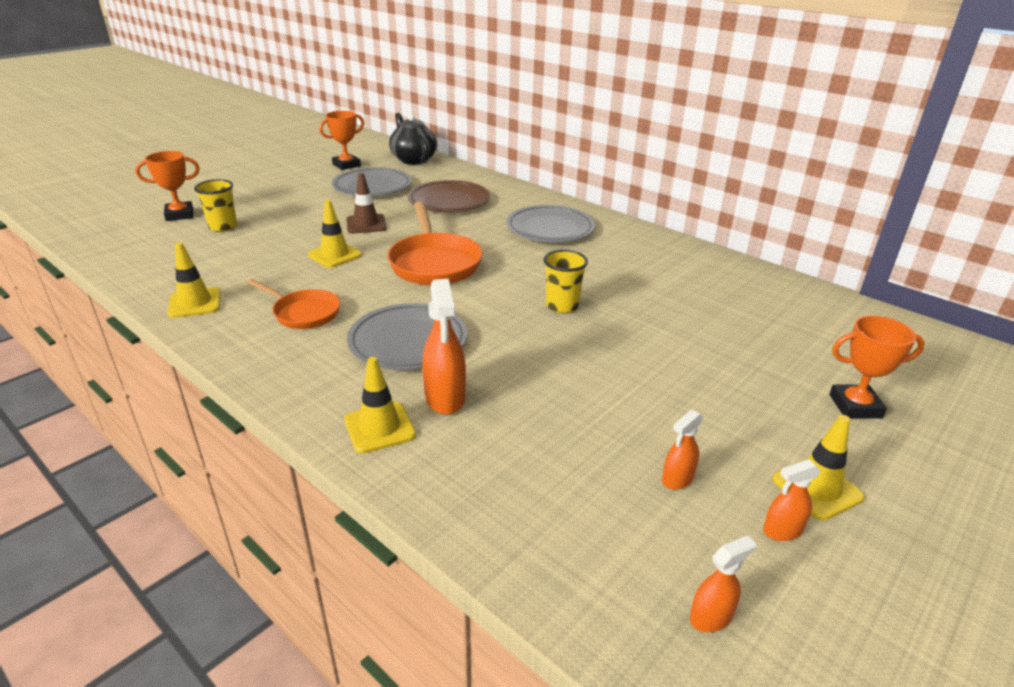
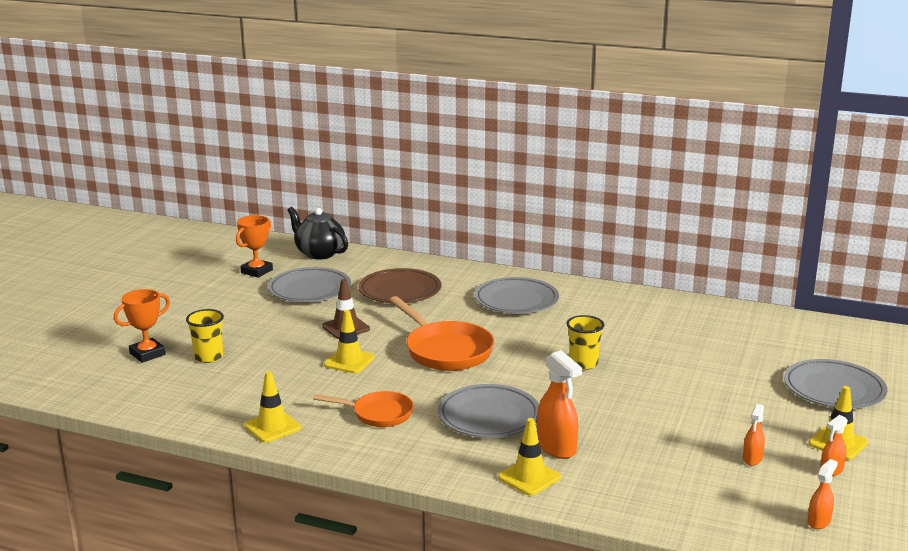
camera: 20 degrees left, 10 degrees down
orange trophy [829,315,925,418] -> grey plate [784,359,887,409]

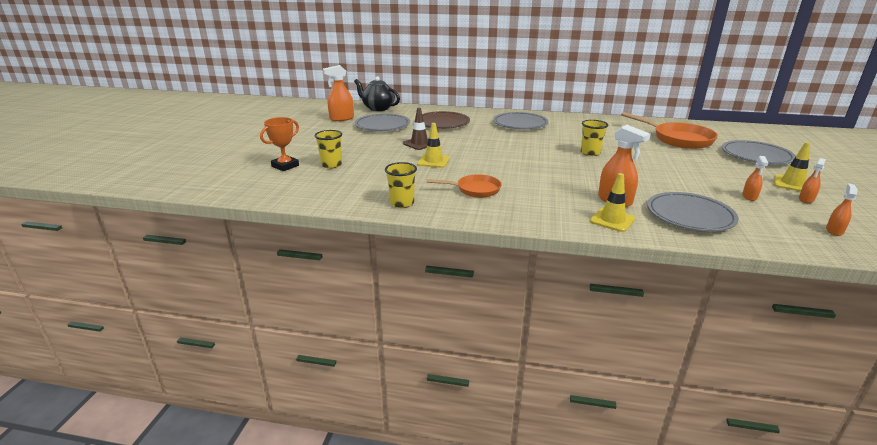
camera: 10 degrees left, 5 degrees up
orange trophy [236,215,273,278] -> orange spray bottle [323,65,354,121]
yellow traffic cone [244,371,301,443] -> yellow cup [385,162,417,208]
orange pan [389,296,494,371] -> orange pan moved to [621,112,718,149]
grey plate [438,384,539,438] -> grey plate moved to [647,192,739,232]

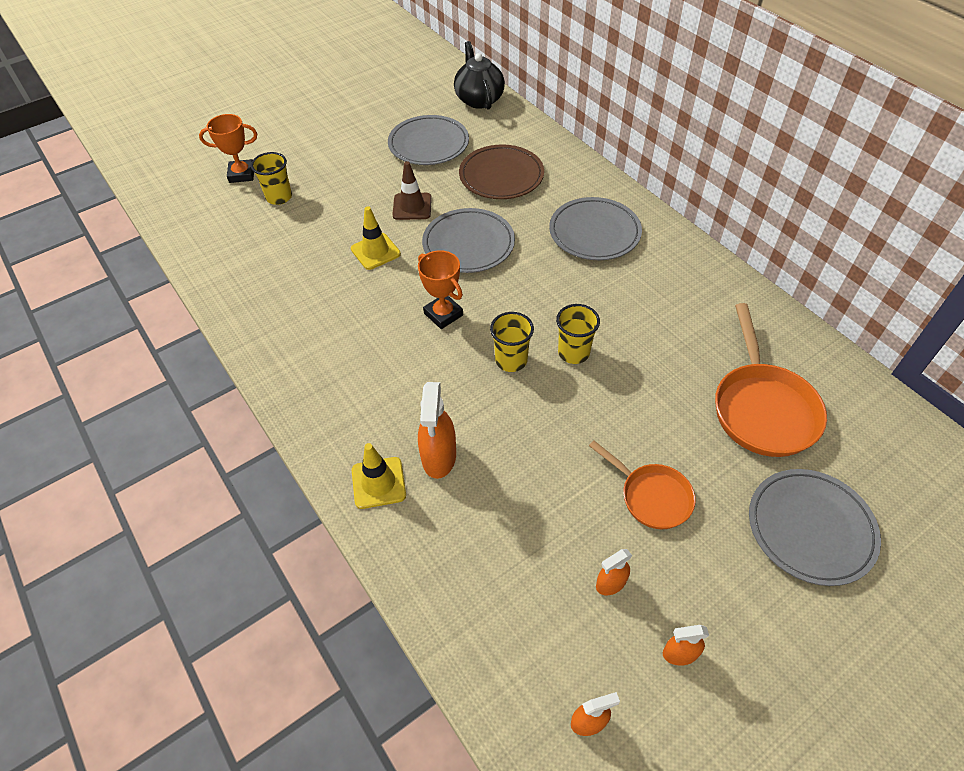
camera: 45 degrees right, 25 degrees up
orange spray bottle [323,65,354,121] -> none
yellow cup [385,162,417,208] -> yellow cup moved to [490,312,534,372]
orange pan [426,174,502,198] -> orange pan moved to [589,441,696,529]
grey plate [647,192,739,232] -> grey plate moved to [422,208,515,273]
yellow traffic cone [774,142,810,192] -> none
none -> orange trophy [418,250,463,329]

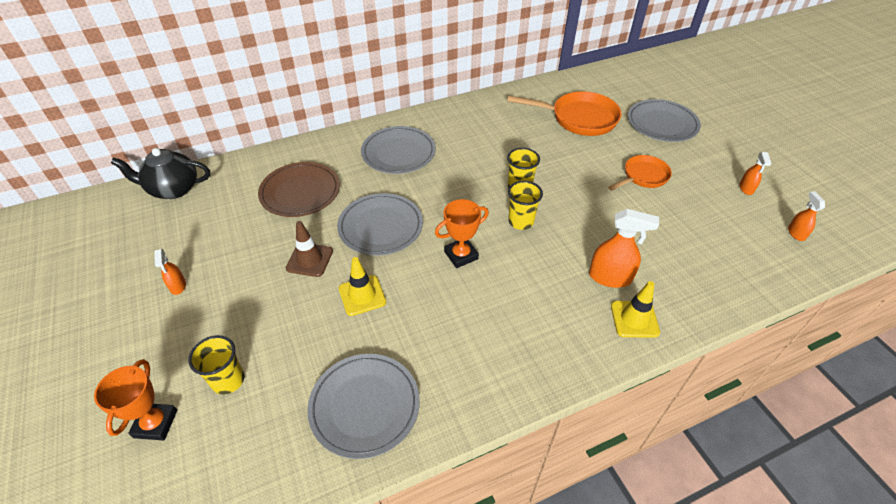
camera: 80 degrees left, 5 degrees down
grey plate [388,115,469,165] -> grey plate moved to [307,354,420,459]
orange spray bottle [596,549,632,595] -> orange spray bottle moved to [154,249,186,295]

